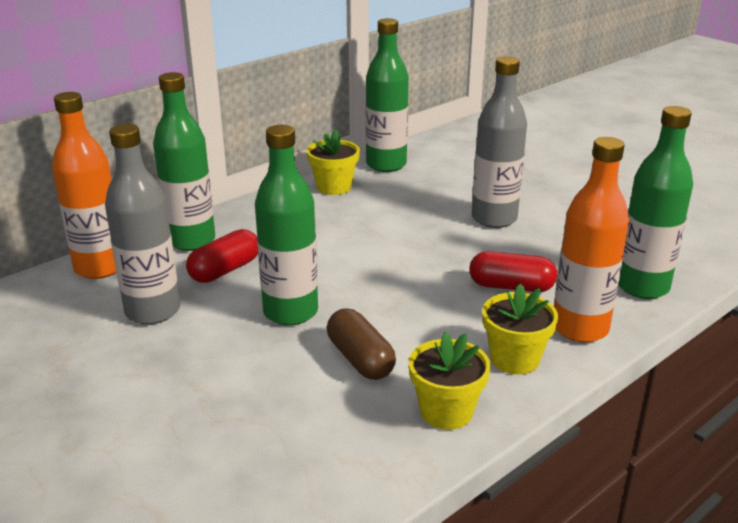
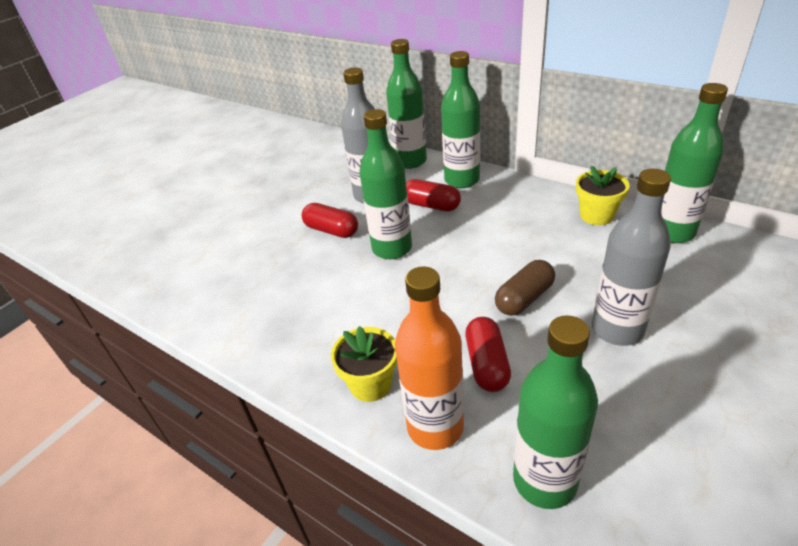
camera: 80 degrees right, 10 degrees up
orange bottle [52,92,116,279] -> green bottle [386,39,427,169]
brown capsule [327,308,396,380] -> brown capsule moved to [495,260,555,316]
yellow flower pot [409,332,491,430] -> none
none -> red capsule [302,203,358,238]

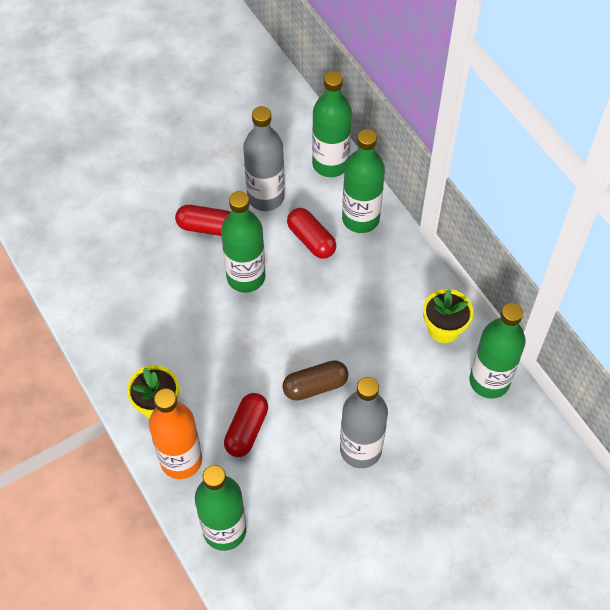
camera: 20 degrees right, 20 degrees up
red capsule [302,203,358,238] -> red capsule turned 45 degrees counterclockwise [175,205,231,236]

